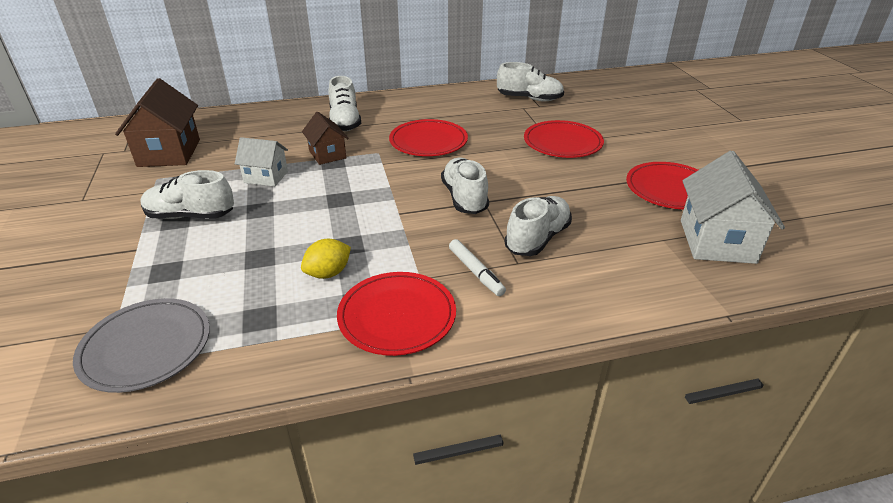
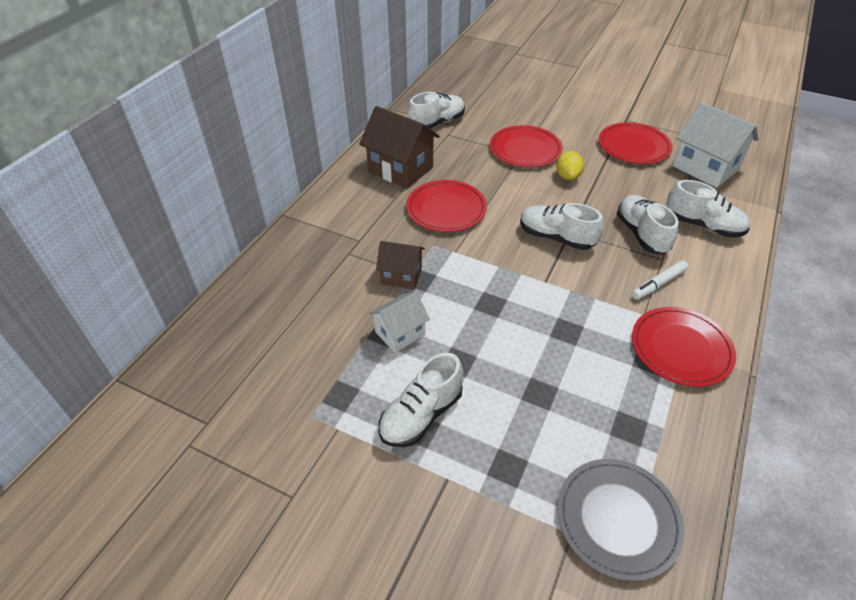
camera: 50 degrees left, 10 degrees up
brown house [115,78,200,167] -> brown house moved to [359,106,440,189]
yellow lemon [301,239,351,279] -> yellow lemon moved to [556,151,584,180]
white shoe [328,76,361,131] -> white shoe moved to [667,180,750,237]
white marker [449,239,506,296] -> white marker turned 135 degrees clockwise [632,260,688,300]

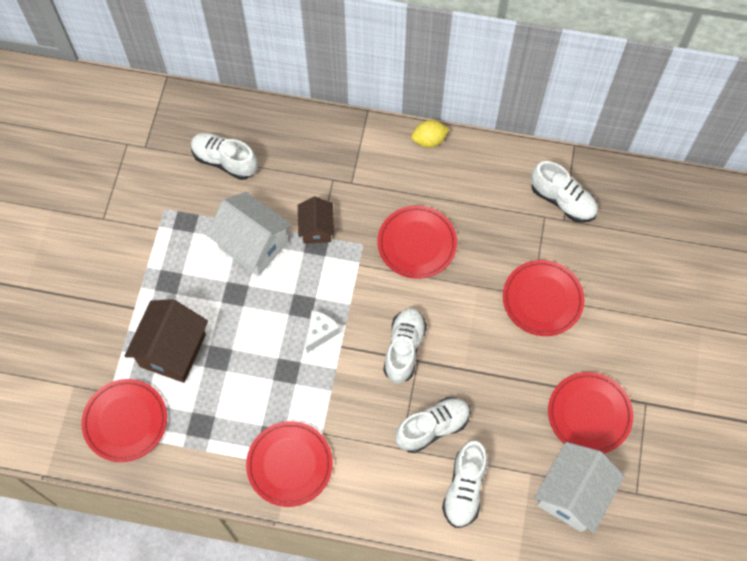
camera: 75 degrees right, 20 degrees up
brown house [359,106,440,189] -> brown house moved to [125,299,208,383]
white house [369,292,430,353] -> white house [207,192,292,276], size x1.69
white shoe [379,353,463,447] -> white shoe moved to [191,133,258,180]
yellow lemon [556,151,584,180] -> yellow lemon moved to [411,120,449,148]
grey plate [557,459,684,581] -> red plate [81,379,167,462]
white marker [632,260,688,300] -> none
none -> white cheese [306,310,340,353]

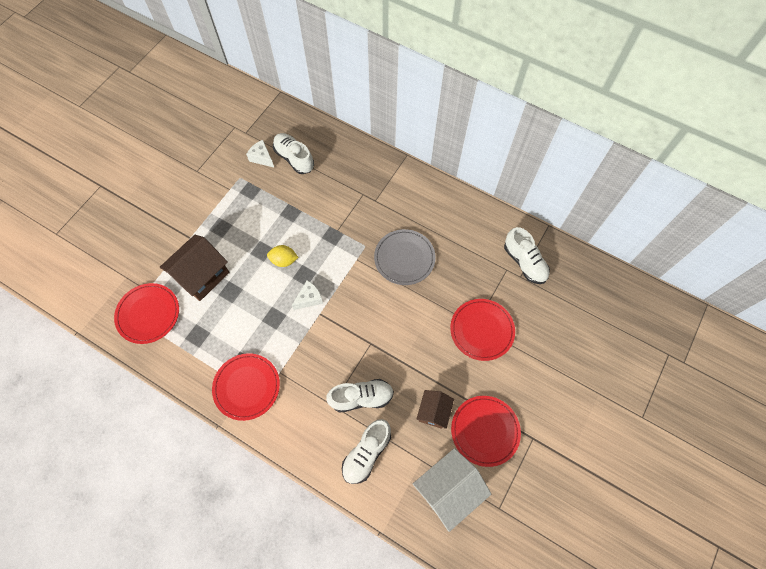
camera: 20 degrees right, 0 degrees up
white house [207,192,292,276] -> none
brown house [298,197,334,244] -> brown house moved to [416,390,454,429]
red plate [378,206,457,279] -> grey plate [374,229,435,285]
white shoe [383,308,427,383] -> none
yellow lemon [411,120,449,148] -> yellow lemon moved to [267,245,299,267]
none -> white cheese [246,140,274,167]

